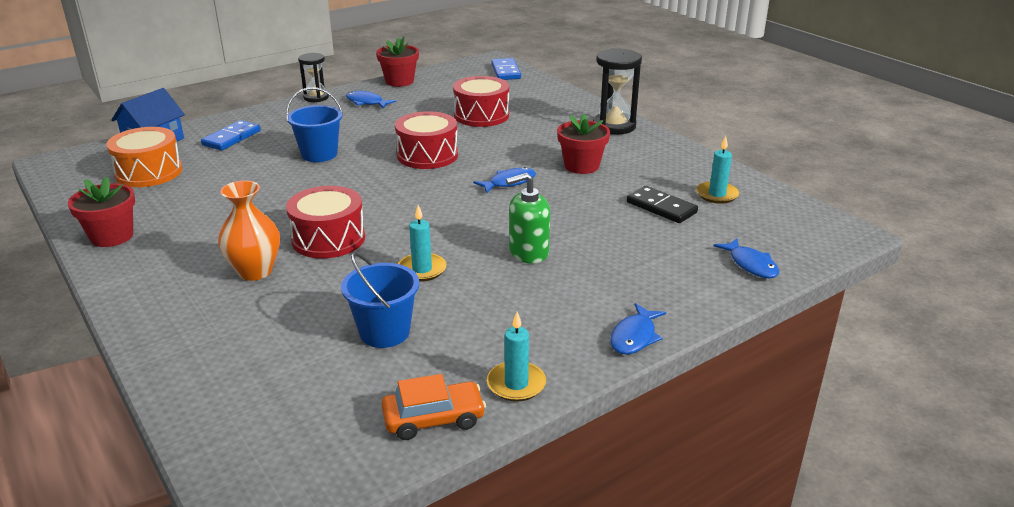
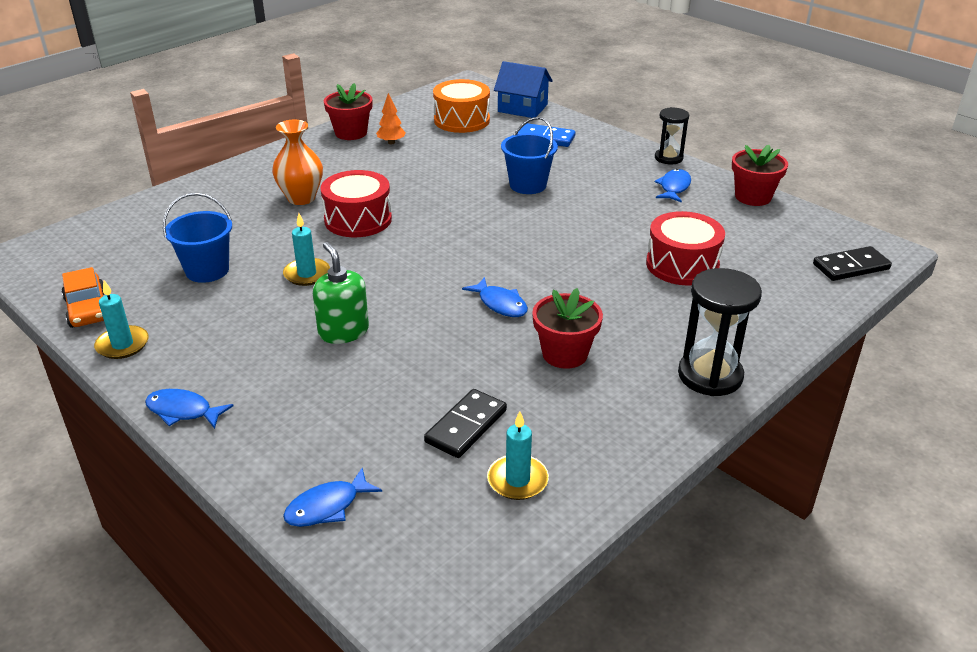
camera: 80 degrees right, 5 degrees up
red drum [395,111,458,169] -> none
blue domino [491,58,521,80] -> black domino [813,246,892,281]
none -> orange tree [376,93,406,144]

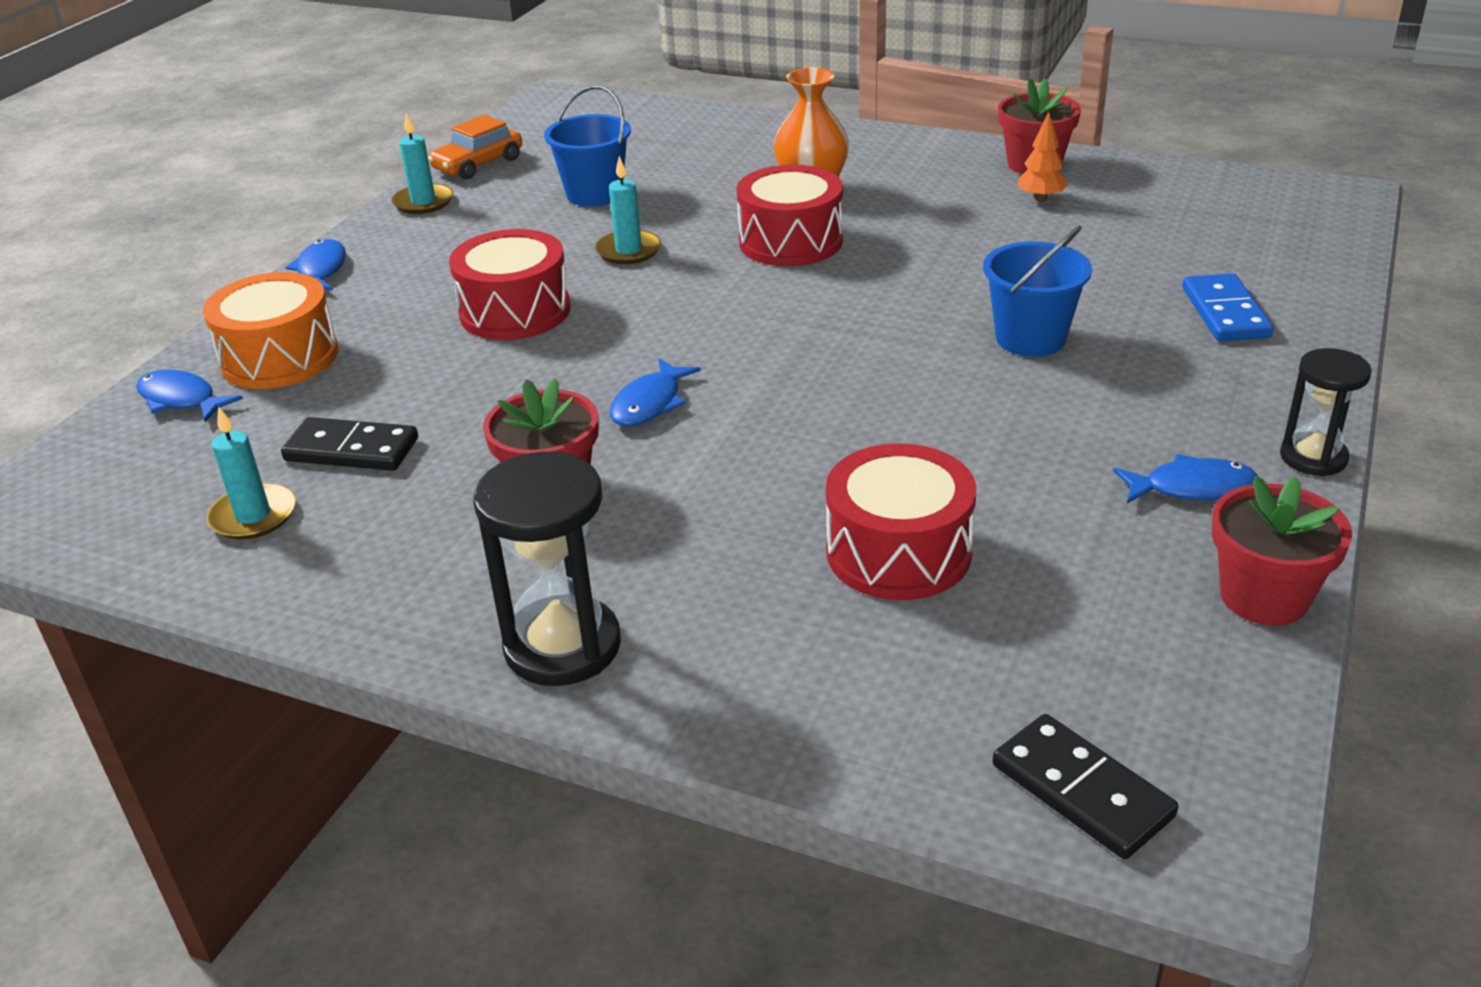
camera: 70 degrees right, 0 degrees up
green soap dispenser [313,242,369,344] -> red drum [449,229,571,340]
orange drum [433,79,490,133] -> orange drum moved to [203,272,338,389]
blue house [494,61,553,118] -> none

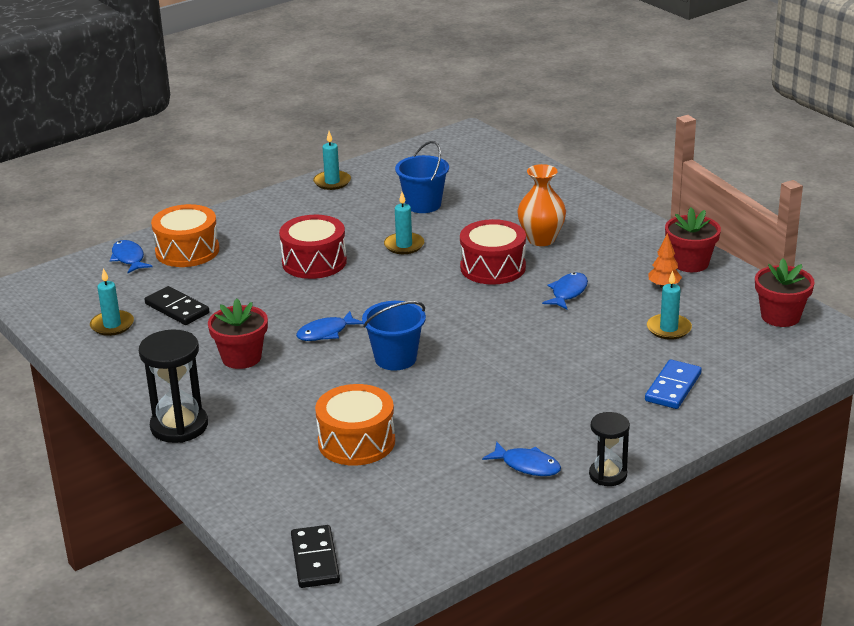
camera: 30 degrees right, 5 degrees down
blue fish [285,239,346,291] -> blue fish moved to [542,272,588,310]
orange car [428,115,522,179] -> none
red drum [826,443,976,600] -> orange drum [315,384,395,466]
blue bucket [983,225,1092,357] -> blue bucket moved to [362,301,426,371]
red flower pot [1212,476,1352,625] -> red flower pot moved to [755,259,815,327]
none -> turquoise candle [647,270,692,340]

